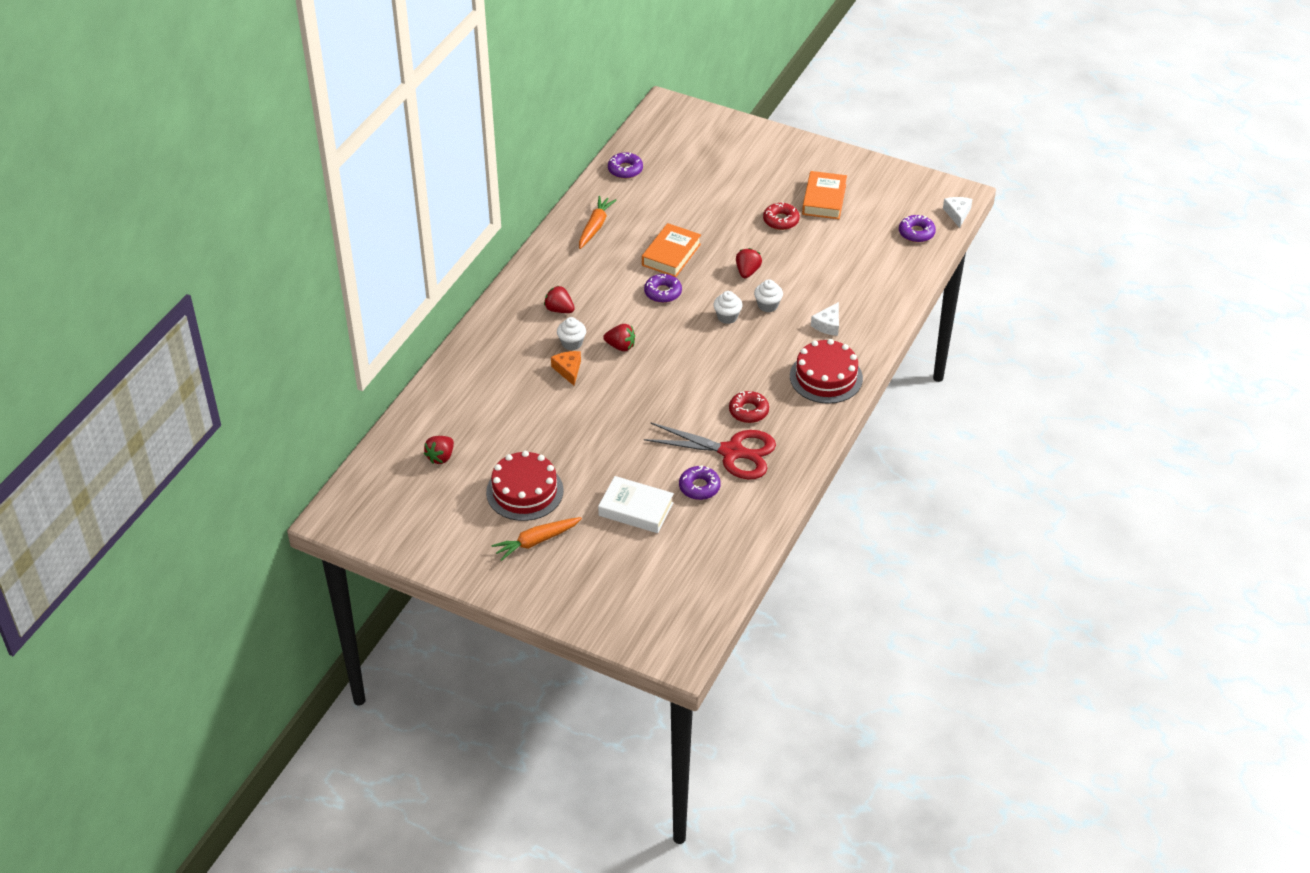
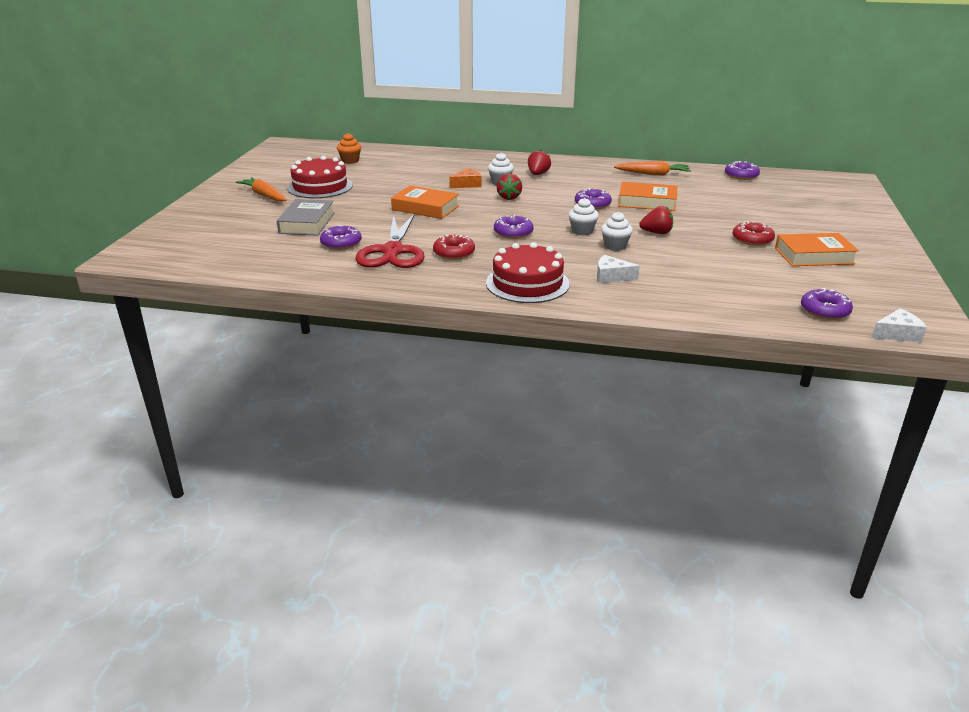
camera: 75 degrees right, 15 degrees down
red strawberry [424,436,454,464] -> orange cupcake [337,133,361,164]
white book [598,476,674,533] -> grey book [277,199,335,236]
none -> orange book [391,186,459,219]
none -> purple donut [494,215,533,239]

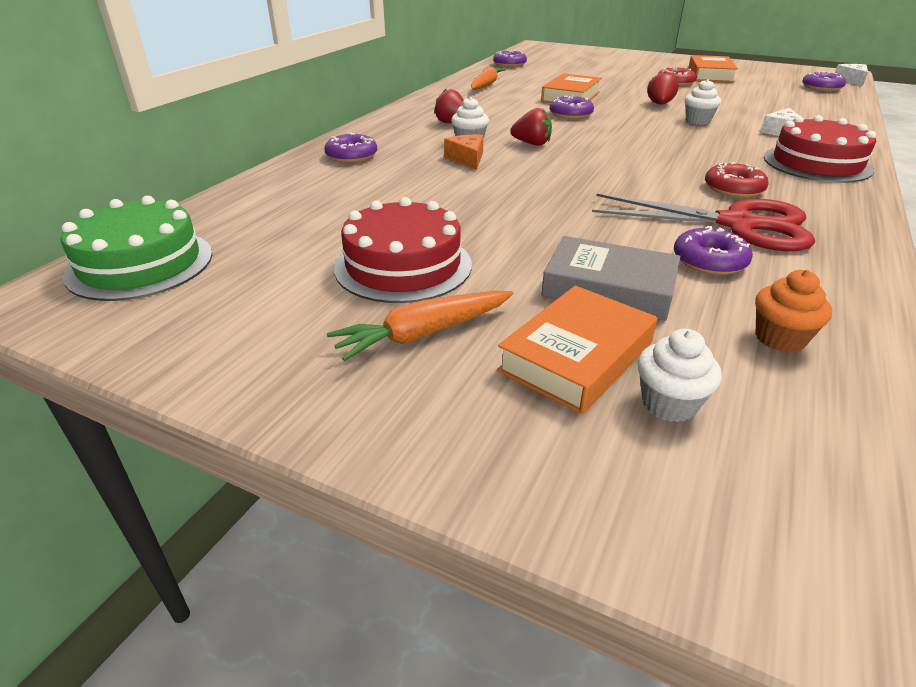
camera: 75 degrees left, 5 degrees up
orange cupcake [337,133,361,164] -> orange cupcake moved to [755,270,832,353]
orange book [391,186,459,219] -> orange book moved to [497,286,657,414]
purple donut [494,215,533,239] -> purple donut moved to [324,133,377,163]
white cupcake [568,198,599,235] -> white cupcake moved to [638,329,722,422]
none -> green cake [61,196,212,301]

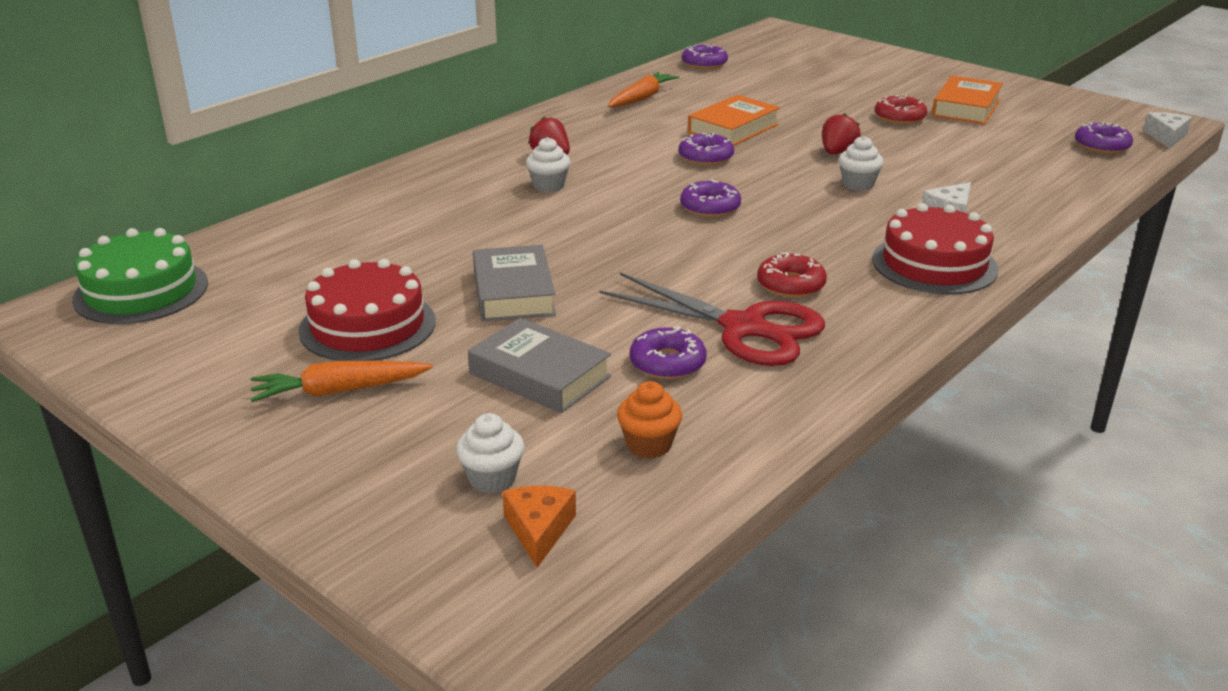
camera: 15 degrees right, 5 degrees down
purple donut [324,133,377,163] -> purple donut moved to [680,179,741,217]
orange cheese [444,135,484,170] -> orange cheese moved to [502,486,576,568]
orange book [497,286,657,414] -> none
red strawberry [510,108,552,146] -> none
none -> grey book [473,245,556,322]

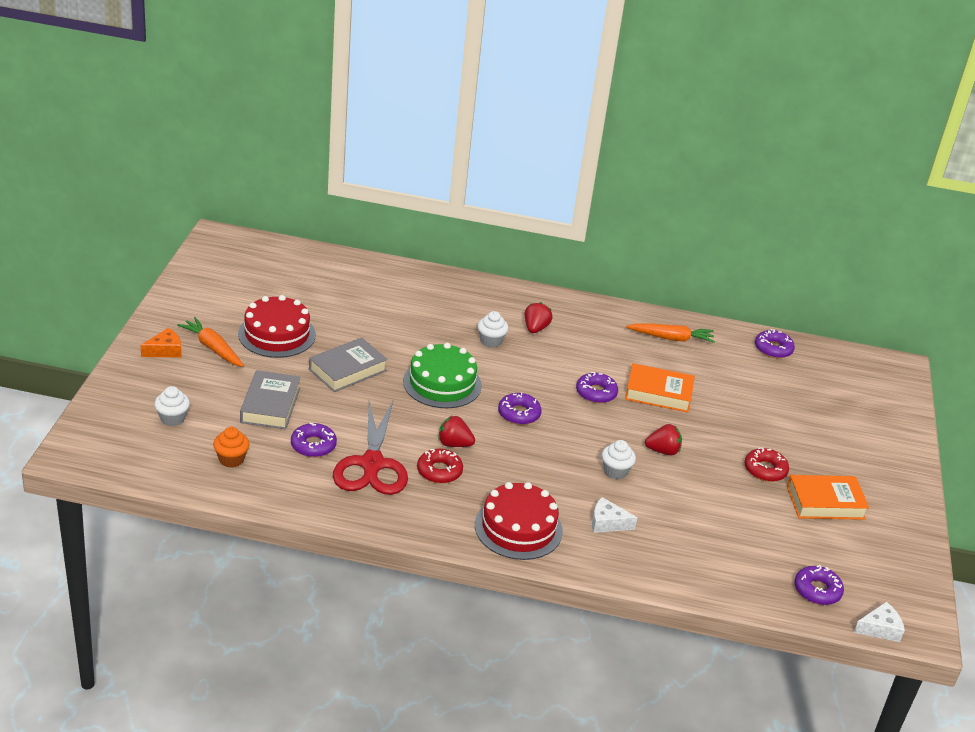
camera: 55 degrees right, 5 degrees up
green cake [72,228,208,324] -> green cake moved to [403,343,482,408]
orange cheese [502,486,576,568] -> orange cheese moved to [141,328,182,358]
none -> red strawberry [438,416,475,447]

